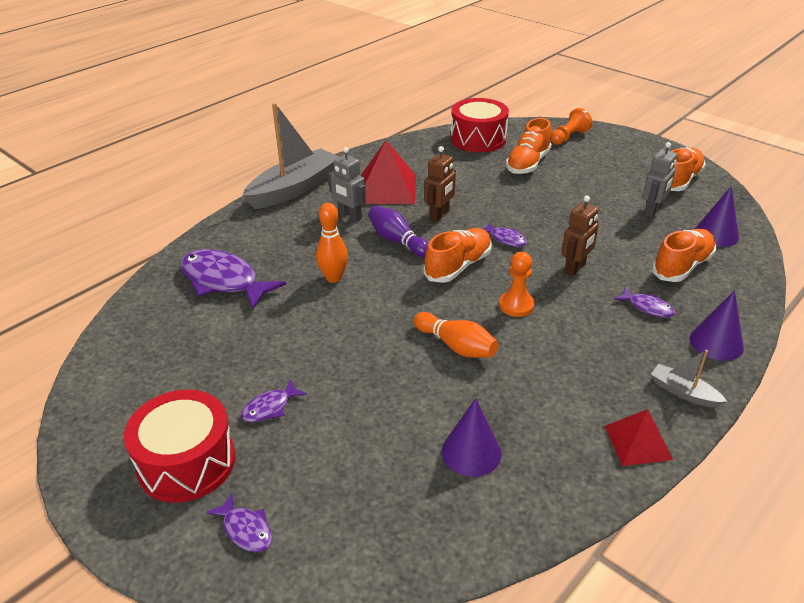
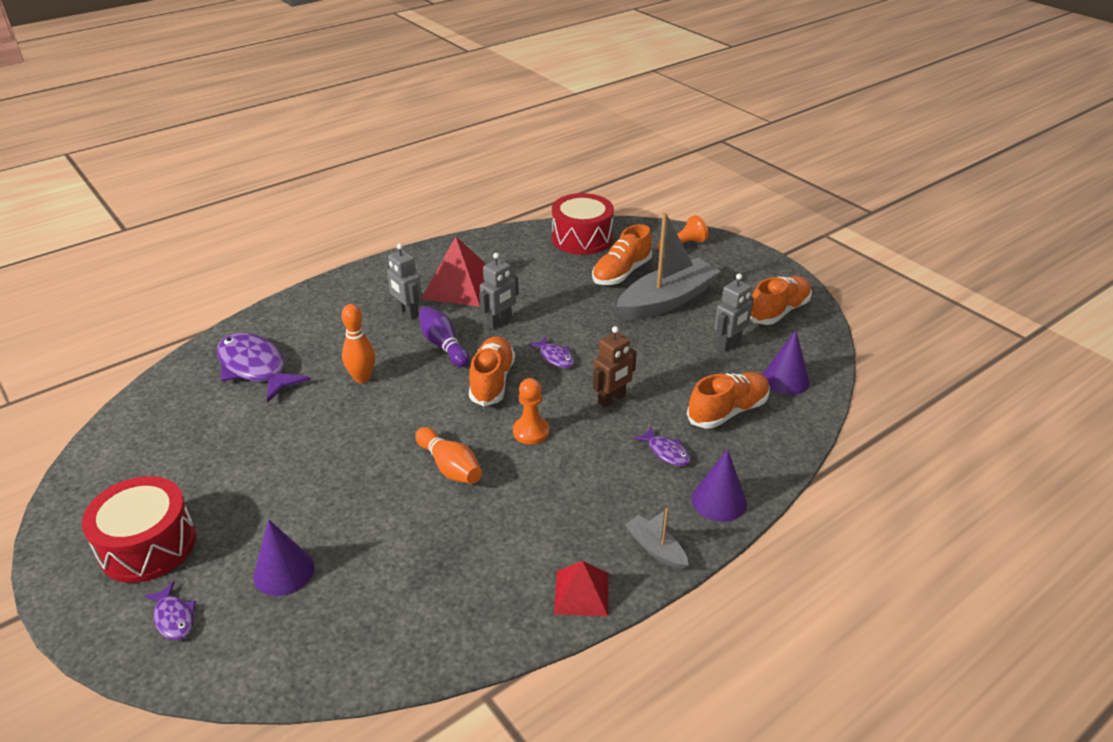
camera: 10 degrees right, 0 degrees up
purple fish [241,380,307,422] -> none
grey boat [242,103,339,209] -> grey boat moved to [616,213,721,321]
orange shoe [423,228,492,283] -> orange shoe turned 45 degrees counterclockwise [469,336,515,406]
brown robot [425,146,456,222] -> grey robot [479,253,519,329]
purple cone [442,398,502,477] -> purple cone moved to [253,520,314,596]

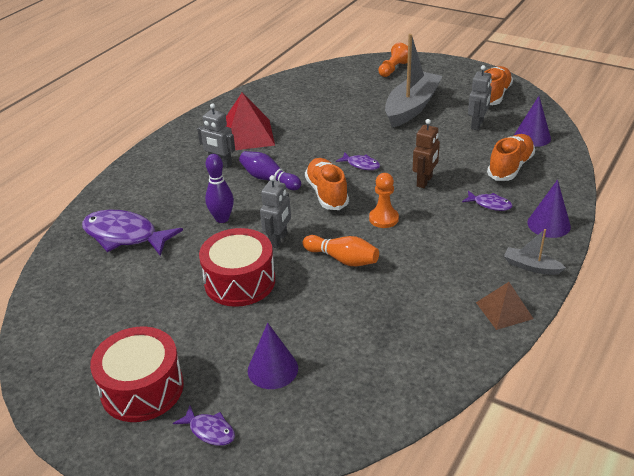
camera: 20 degrees left, 0 degrees up
orange bowling pin [341,304,375,383] -> purple bowling pin [205,154,234,223]
grey robot [479,253,519,329] -> grey robot moved to [260,175,291,248]
red drum [552,193,614,255] -> red drum moved to [199,228,275,307]
red pyramid [554,561,608,616] -> brown pyramid [476,282,533,330]
orange shoe [592,224,652,285] -> none

